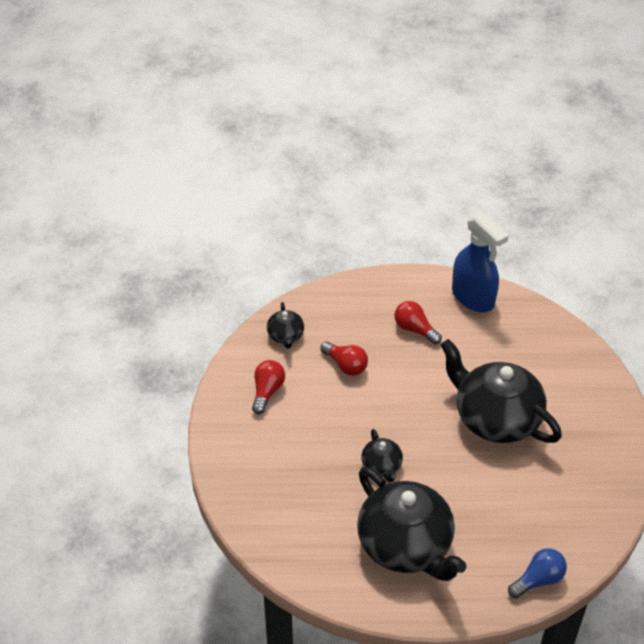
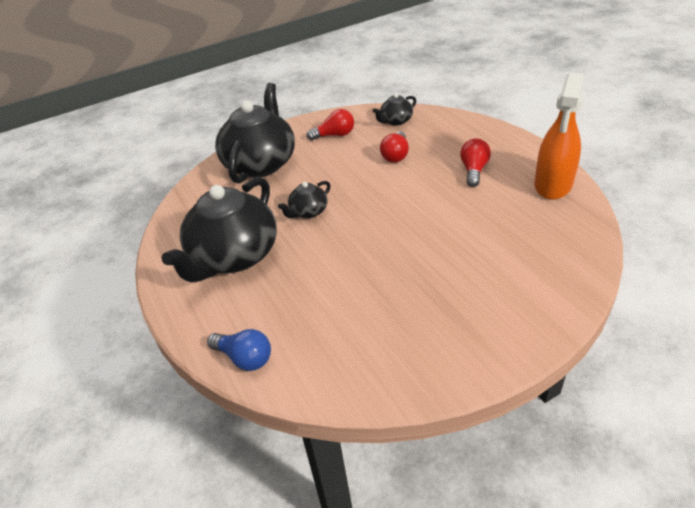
camera: 65 degrees right, 5 degrees down
black teapot [441,339,562,443] -> black teapot moved to [215,83,295,184]
blue spray bottle [452,213,509,312] -> orange spray bottle [534,72,584,200]

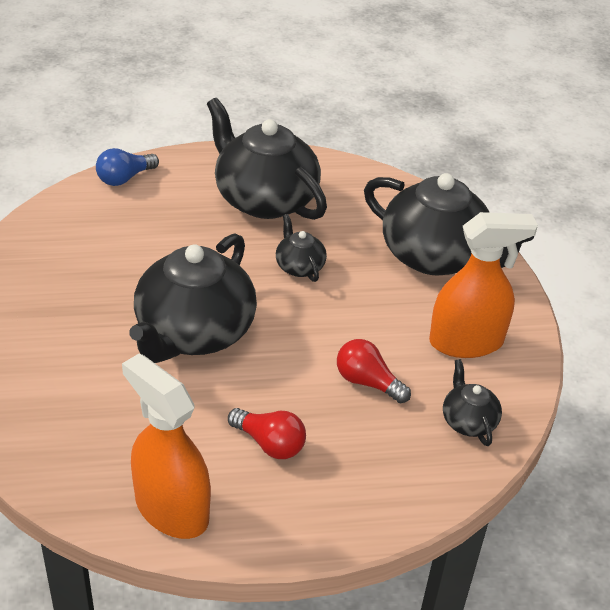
camera: 105 degrees right, 0 degrees up
red light bulb [306,109,354,141] -> orange spray bottle [429,212,538,358]
none -> black teapot [130,233,257,363]

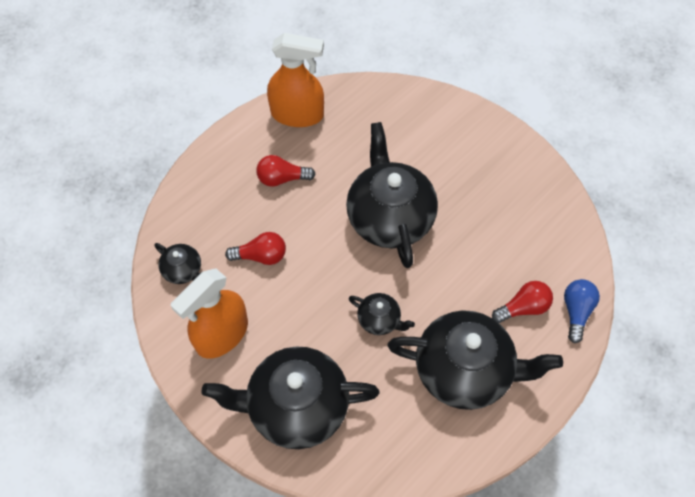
camera: 145 degrees right, 20 degrees up
none -> red light bulb [492,281,553,323]

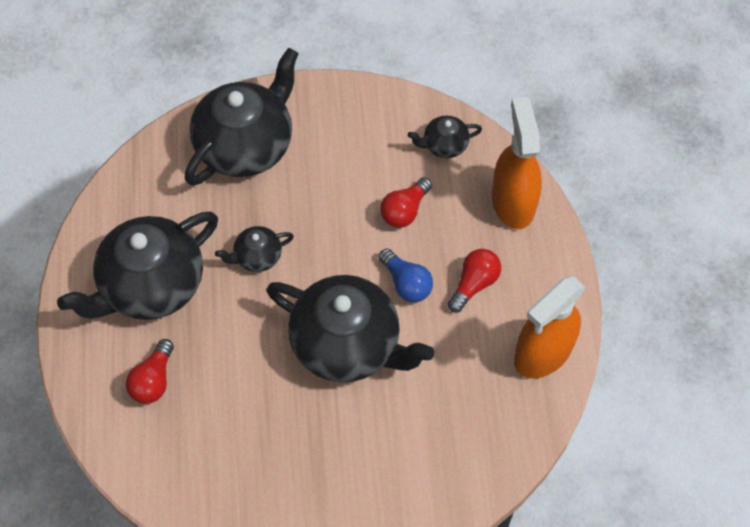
camera: 130 degrees right, 0 degrees up
orange spray bottle [171,269,248,359] -> orange spray bottle moved to [492,97,542,229]
blue light bulb [564,279,600,343] -> blue light bulb moved to [379,248,433,302]

